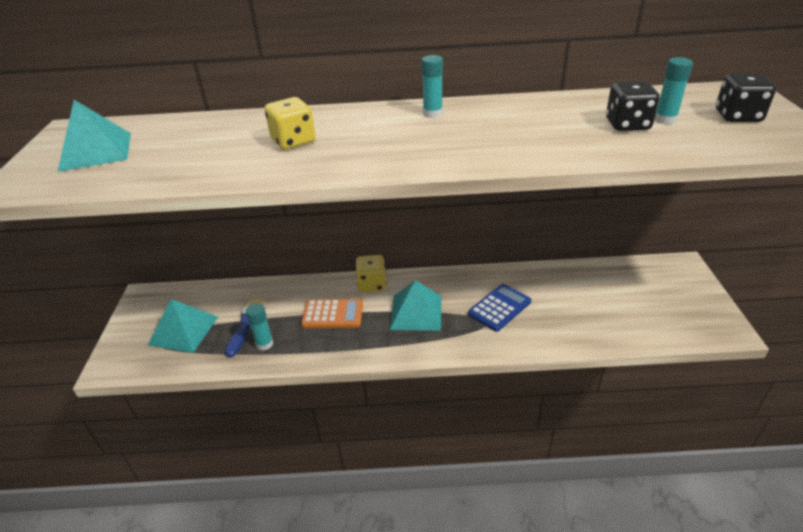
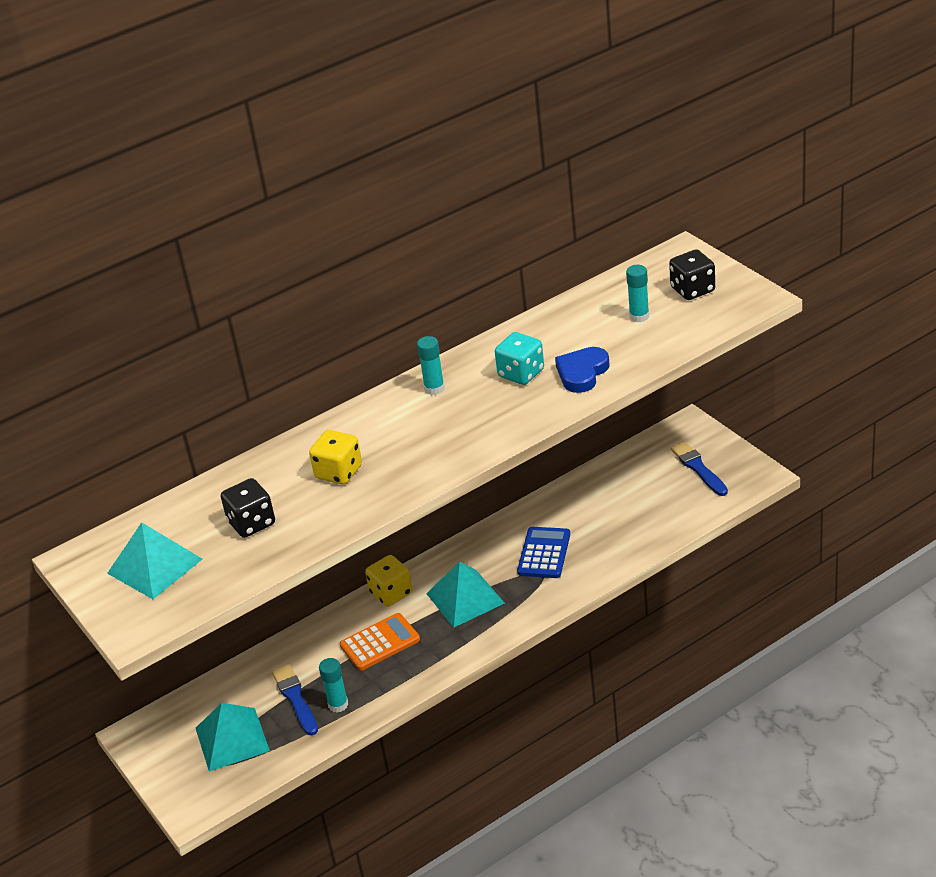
camera: 30 degrees left, 0 degrees up
black dice [606,81,660,131] -> black dice moved to [221,478,275,538]
none -> turquoise dice [495,332,544,385]
none -> blue heart [555,347,610,393]
none -> blue brush [671,441,728,496]

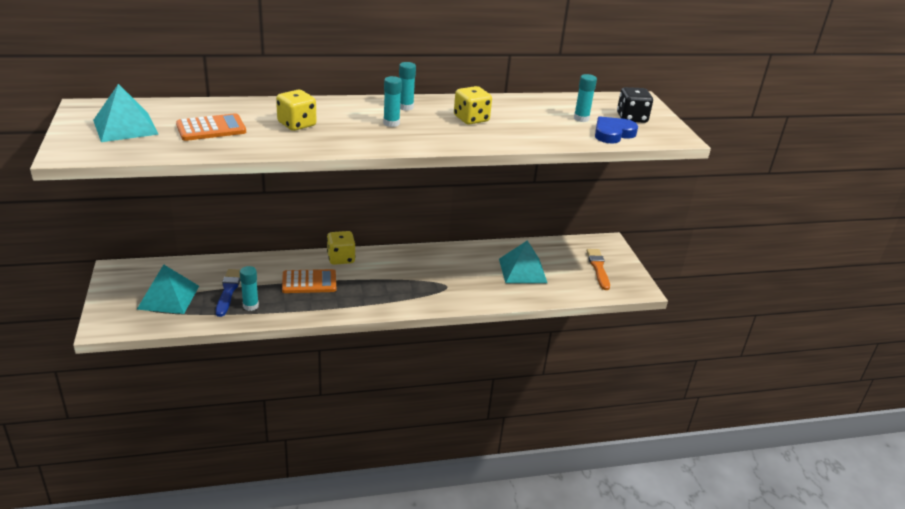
camera: 15 degrees right, 5 degrees down
black dice [221,478,275,538] -> orange calculator [176,113,246,141]
turquoise pyramid [426,562,505,627] -> turquoise pyramid moved to [499,240,547,283]
turquoise dice [495,332,544,385] -> yellow dice [454,86,492,125]
blue calculator [517,527,570,578] -> none
blue heart [555,347,610,393] -> blue heart moved to [595,116,638,144]
blue brush [671,441,728,496] -> orange brush [587,249,610,290]
none -> turquoise glue stick [383,76,402,127]

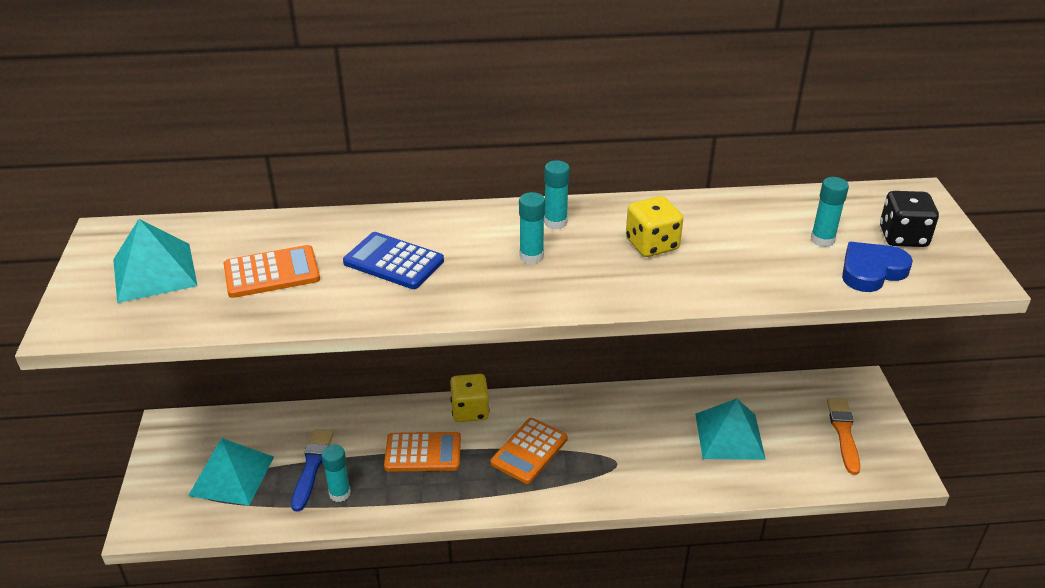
camera: 10 degrees right, 5 degrees up
yellow dice [276,90,316,131] -> blue calculator [343,232,444,289]
none -> orange calculator [491,418,568,484]

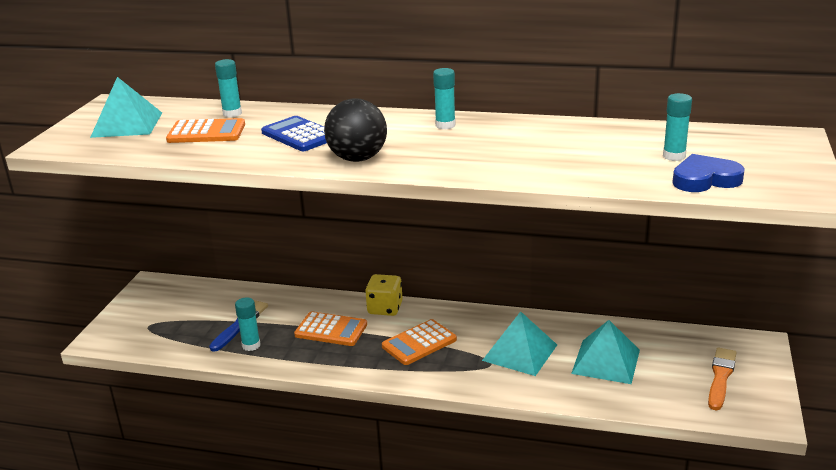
camera: 20 degrees right, 10 degrees down
turquoise pyramid [188,438,274,506] -> turquoise pyramid moved to [482,311,557,376]
turquoise glue stick [519,192,545,264] -> turquoise glue stick moved to [215,59,242,117]
yellow dice [626,196,683,257] -> none
black dice [880,191,939,247] -> none
none -> black ball [324,98,387,162]

